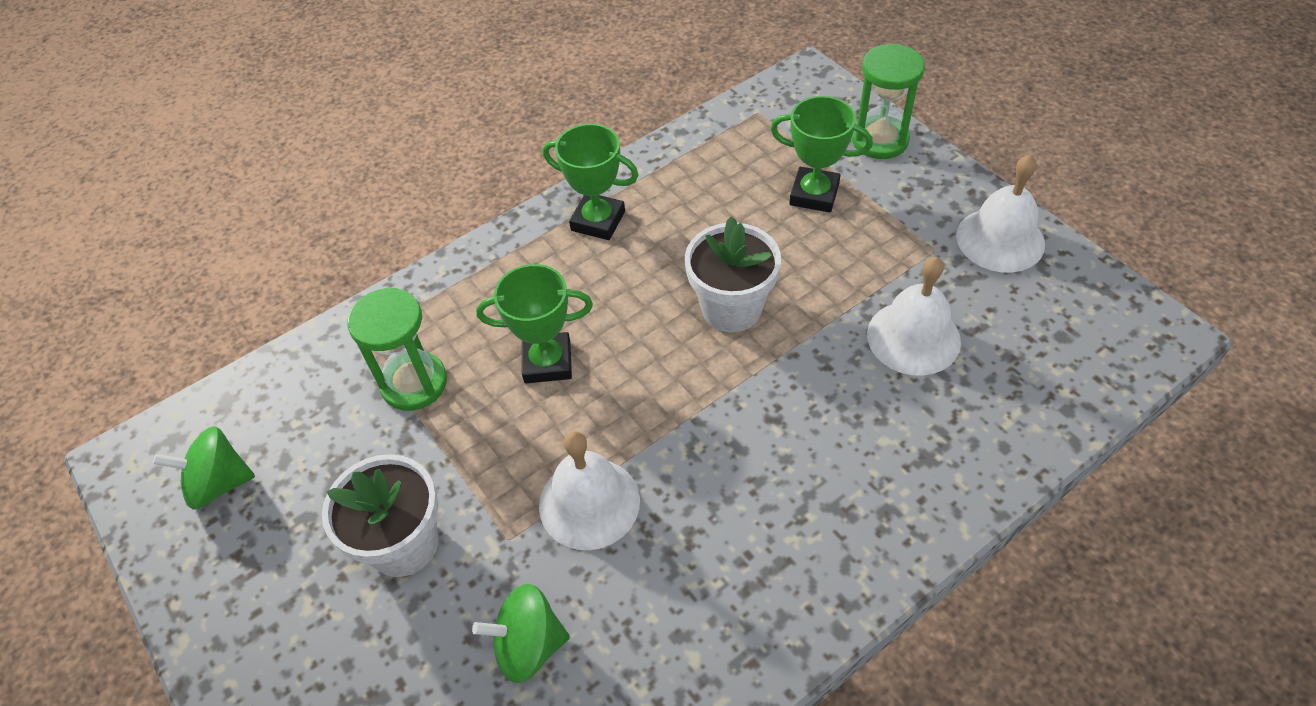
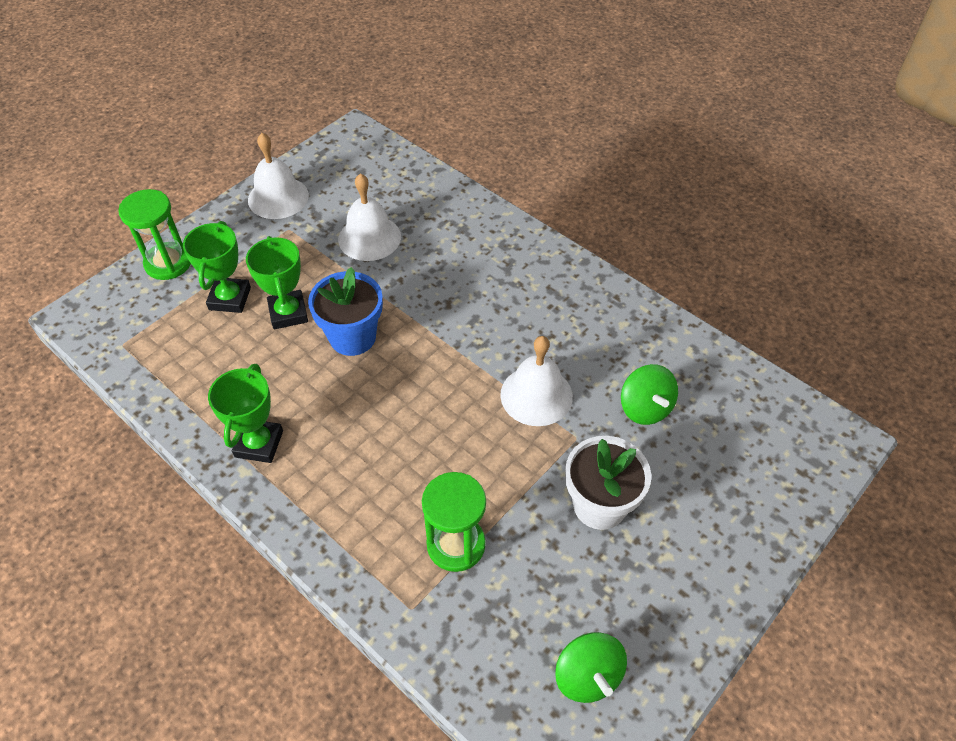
camera: 105 degrees left, 0 degrees up
green trophy [476,264,593,383] -> green trophy moved to [246,236,308,329]
white flower pot [685,216,781,332] -> blue flower pot [308,267,383,356]

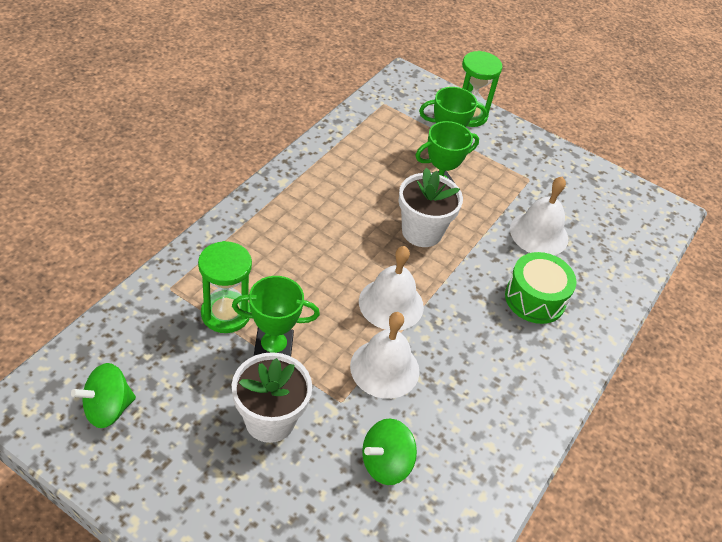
camera: 75 degrees right, 5 degrees down
green trophy [208,364,283,463] -> green trophy moved to [232,276,320,356]
white bell [248,133,309,219] -> white bell moved to [359,246,424,330]
blue flower pot [308,267,383,356] -> white flower pot [398,168,463,247]
none -> green drum [505,252,577,324]

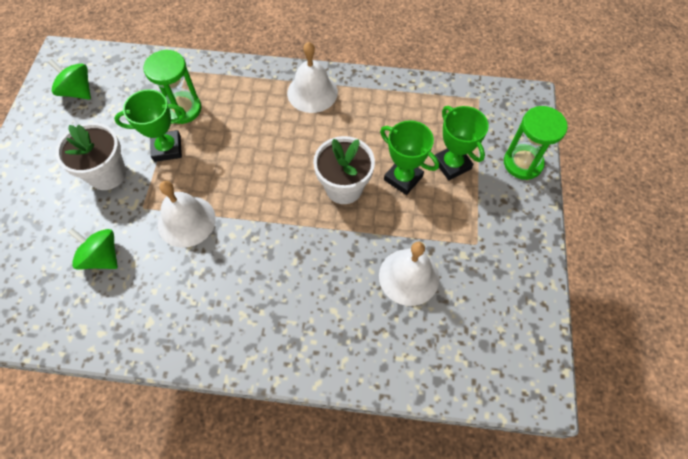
camera: 70 degrees right, 15 degrees up
green trophy [232,276,320,356] -> green trophy turned 75 degrees counterclockwise [114,89,186,162]
white bell [359,246,424,330] -> white bell moved to [287,42,338,113]
green drum [505,252,577,324] -> none

